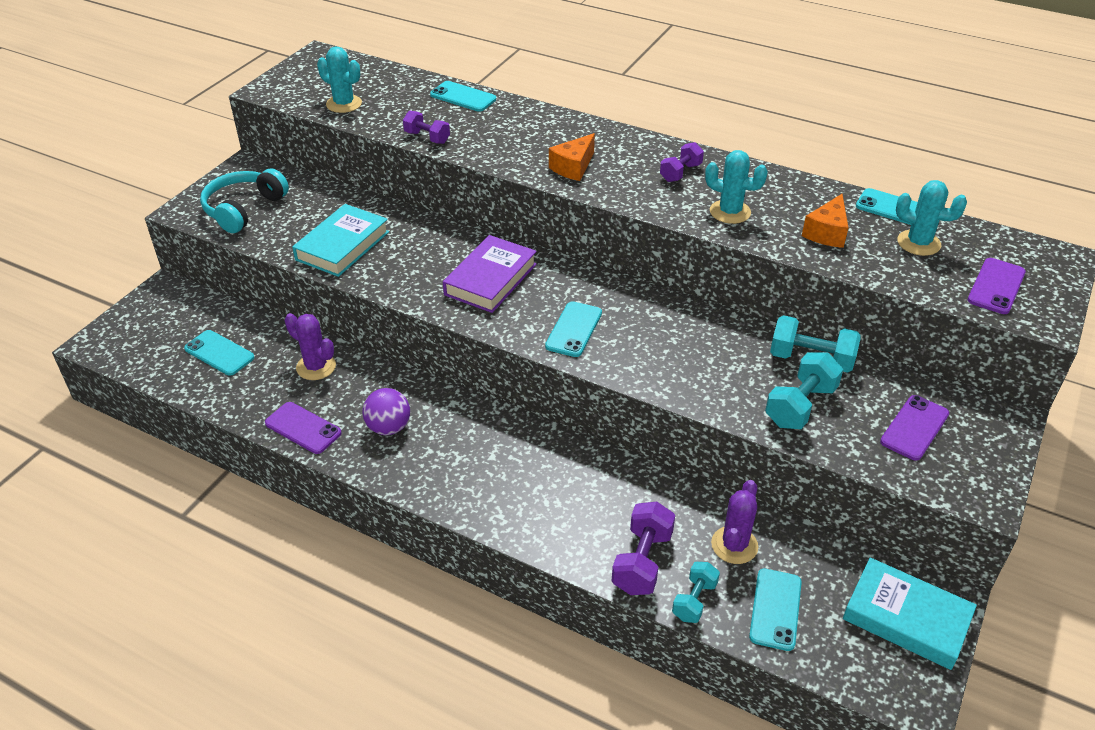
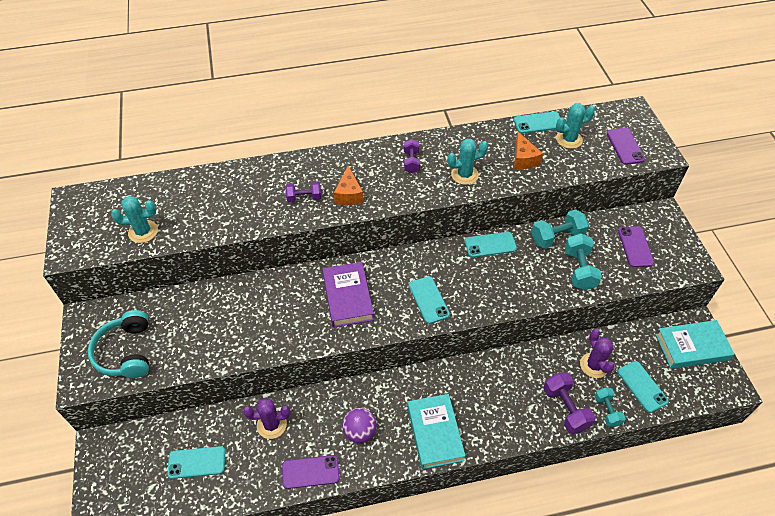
camera: 40 degrees left, 10 degrees up
turquoise book [292,204,389,277] -> turquoise book moved to [407,394,466,469]
purple dumbbell [403,110,450,144] -> purple dumbbell moved to [285,182,321,203]
turquoise phone [430,81,496,112] -> turquoise phone moved to [465,232,517,258]

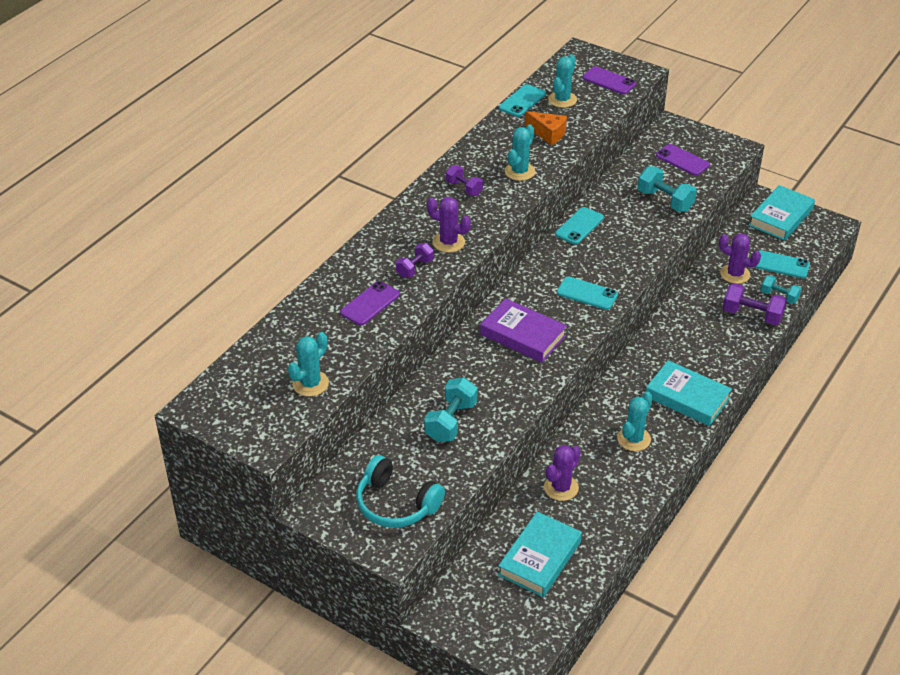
camera: 45 degrees left, 10 degrees down
turquoise phone [167,446,225,479] -> turquoise book [498,512,582,597]
purple phone [282,455,340,489] -> purple phone moved to [340,281,400,326]
orange cheese [334,166,364,205] -> purple cactus [427,197,471,253]
purple ball [342,408,377,443] -> turquoise cactus [617,392,653,451]
turquoise dumbbell [531,209,589,249] -> turquoise dumbbell moved to [424,377,478,442]

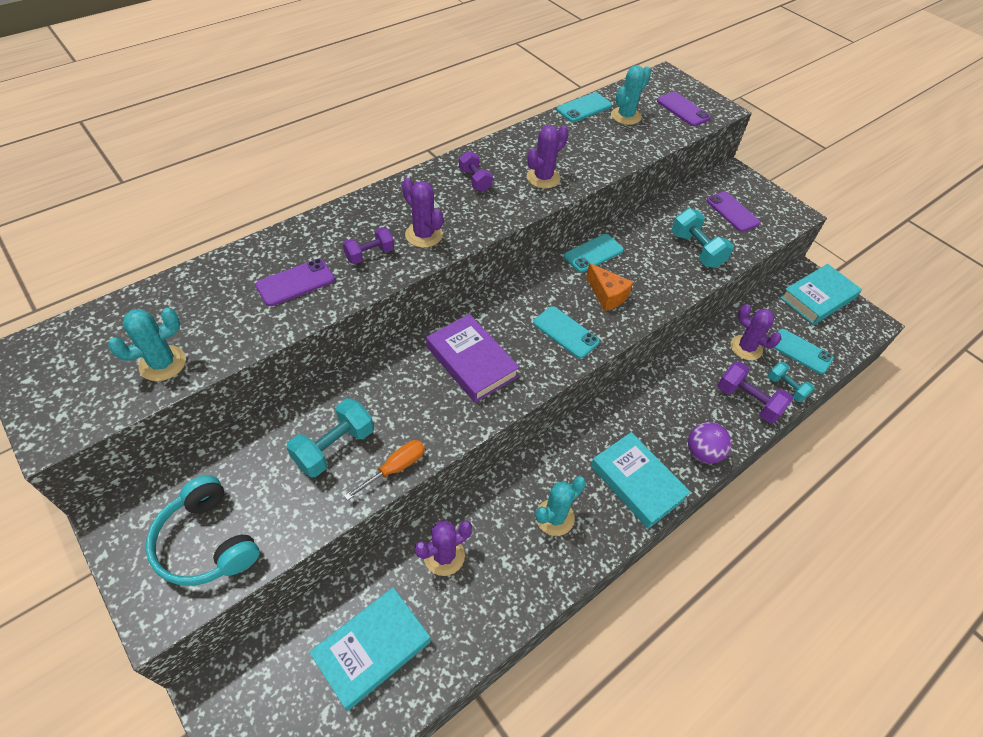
camera: 15 degrees right, 10 degrees up
turquoise cactus [505,124,535,181] -> purple cactus [527,125,569,188]
orange cheese [525,111,567,145] -> orange cheese moved to [586,263,633,311]
none -> orange screwdriver [344,440,425,501]
none -> purple ball [688,422,732,464]

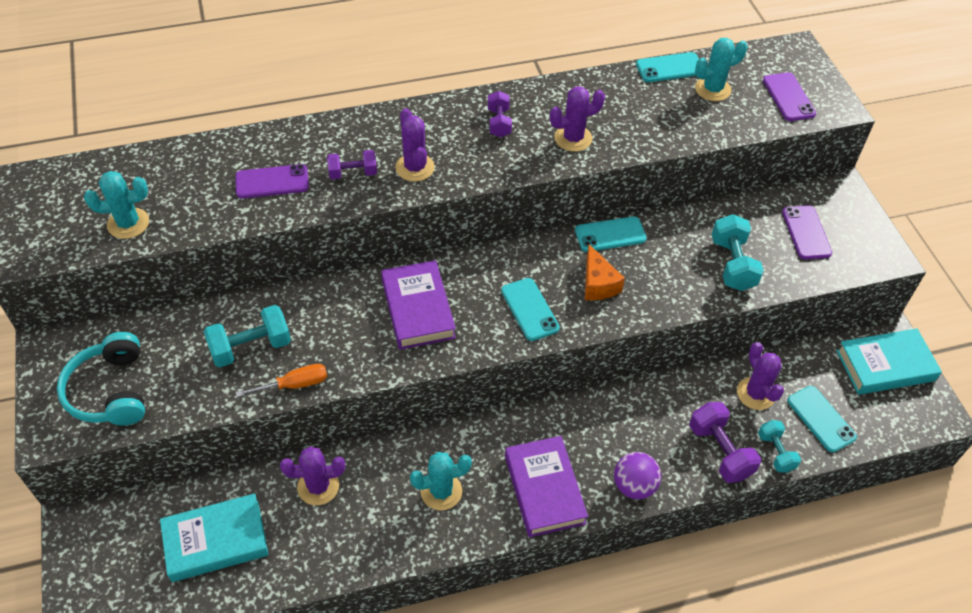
camera: 25 degrees right, 0 degrees up
turquoise book [591,432,691,529] -> purple book [505,436,588,537]

